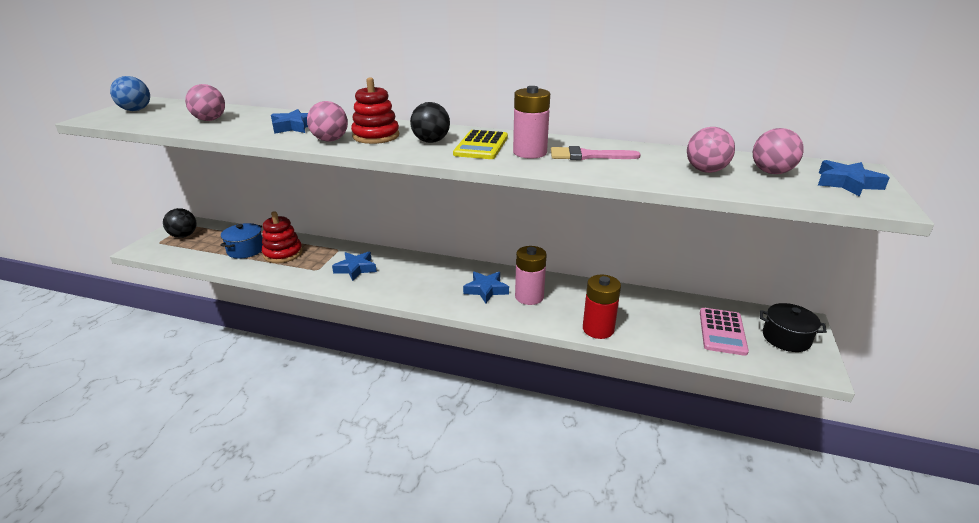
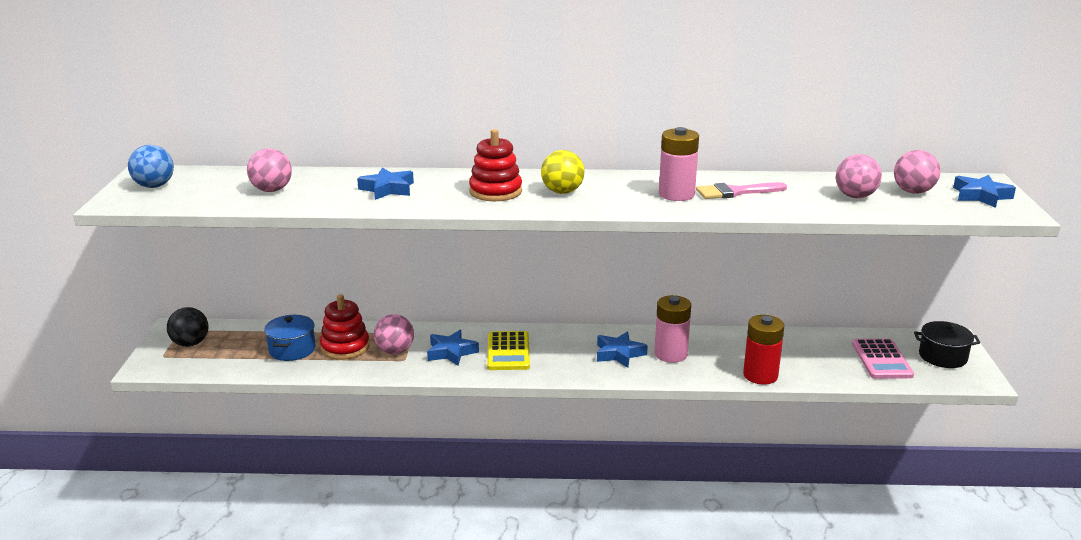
camera: 15 degrees left, 5 degrees down
pink ball [307,101,348,141] -> pink ball moved to [374,314,414,354]
black ball [410,102,450,143] -> yellow ball [541,150,585,194]
yellow calculator [453,130,508,159] -> yellow calculator moved to [487,331,530,370]

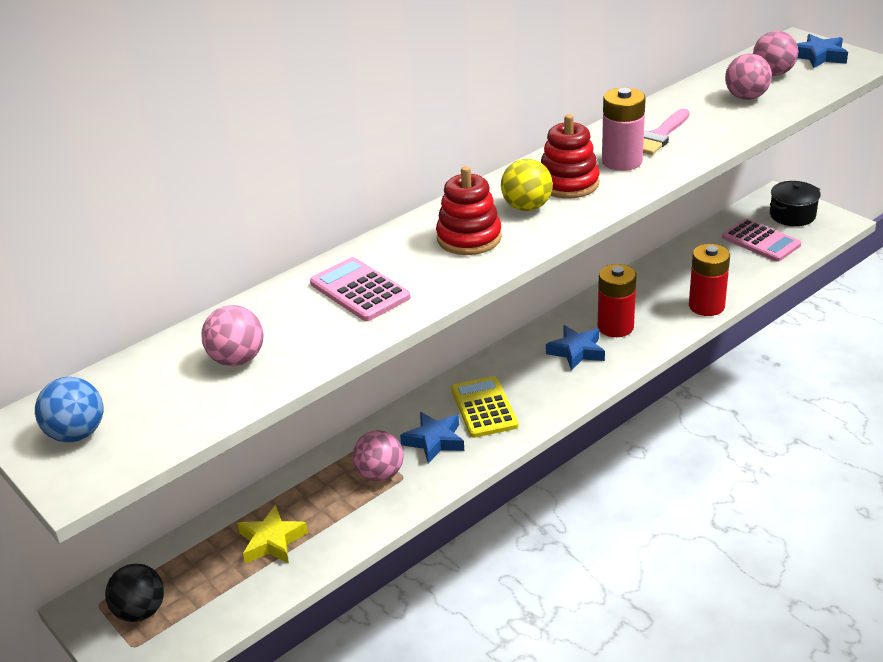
camera: 40 degrees left, 10 degrees up
blue pot [264,315,315,361] -> yellow star [237,505,308,564]
red stacking toy [320,294,370,360] -> red stacking toy moved to [541,114,600,199]
blue star [357,168,414,200] -> pink calculator [310,257,411,321]
yellow calculator [487,331,530,370] -> yellow calculator turned 150 degrees counterclockwise [451,376,519,438]
pink battery [654,295,691,363] -> red battery [598,264,636,337]

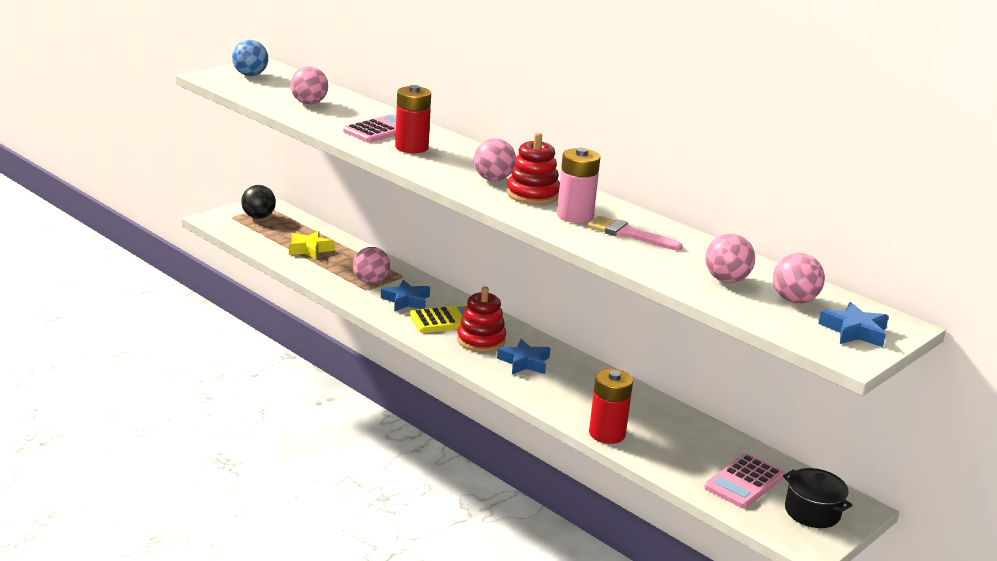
camera: 80 degrees right, 10 degrees down
red stacking toy [436,166,502,255] -> red stacking toy moved to [457,287,506,352]
yellow ball [501,159,553,211] -> pink ball [474,138,516,181]
red battery [598,264,636,337] -> red battery moved to [395,85,431,153]

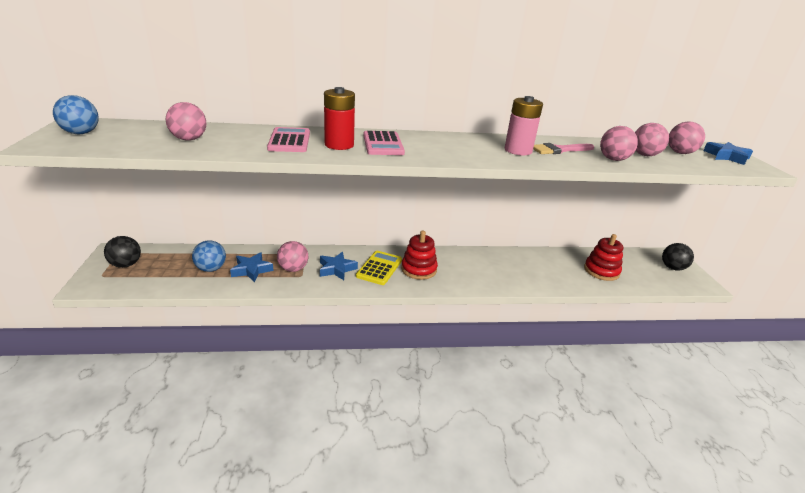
camera: 50 degrees left, 5 degrees up
yellow star [289,231,335,260] -> blue ball [192,240,226,272]
pink ball [474,138,516,181] -> pink ball moved to [600,126,638,161]
blue star [497,339,550,374] -> blue star moved to [230,252,274,282]
red stacking toy [507,133,560,205] -> red stacking toy moved to [584,234,623,281]
red battery [589,369,633,444] -> none
pink calculator [704,454,785,508] -> pink calculator moved to [363,131,405,155]
black pot [783,468,853,528] -> black ball [662,243,694,271]

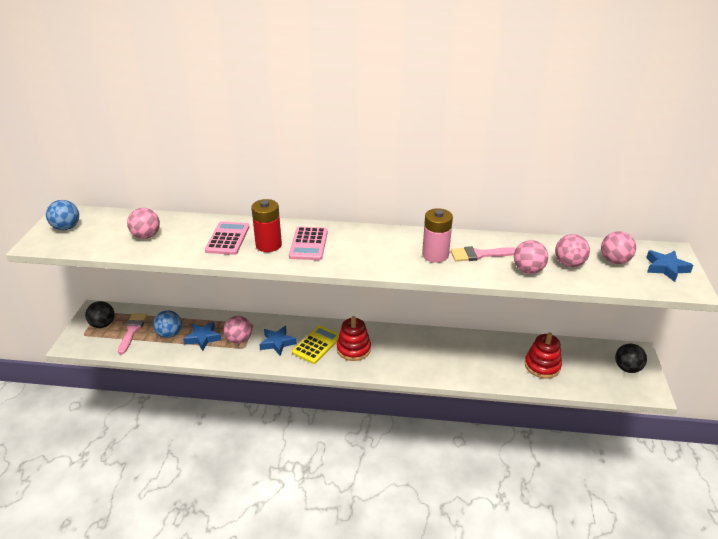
camera: 15 degrees right, 5 degrees up
none -> pink brush [118,313,147,354]

